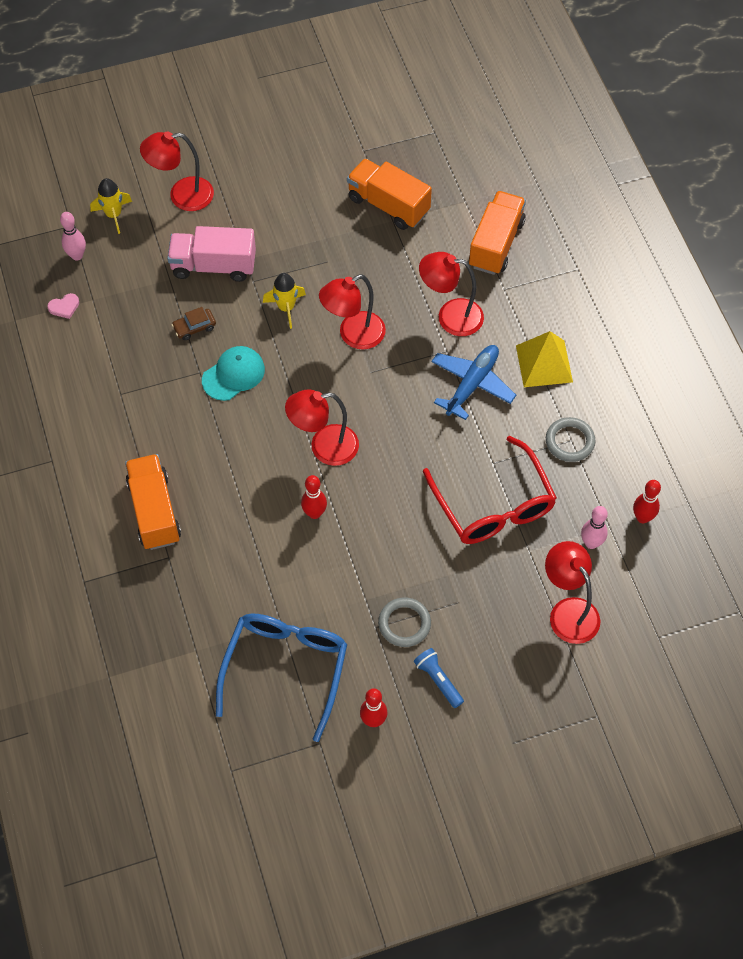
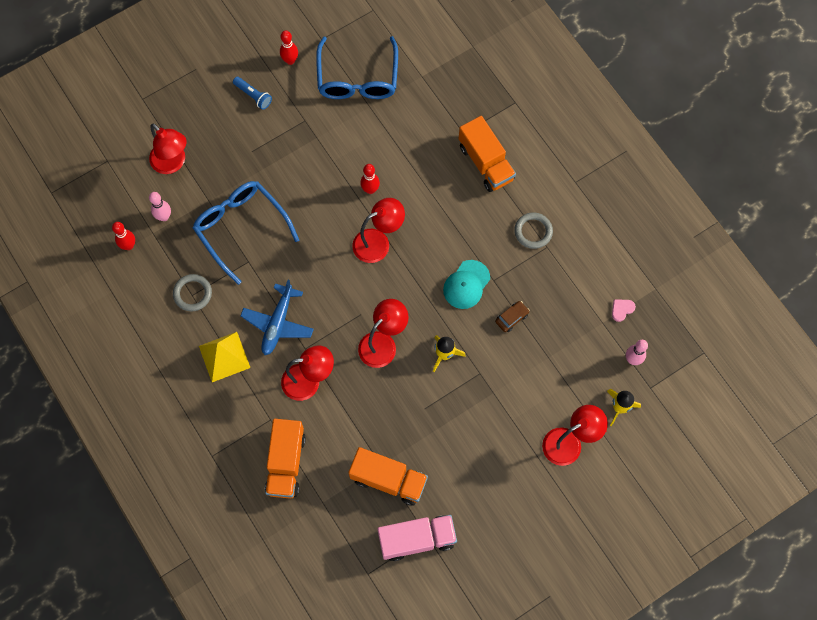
camera: 165 degrees right, 10 degrees up
pink truck [167,226,256,282] -> pink truck moved to [377,515,457,561]
grey ring [378,597,431,647] -> grey ring moved to [514,212,553,249]
red glasses [423,436,557,544] -> blue glasses [193,181,299,285]

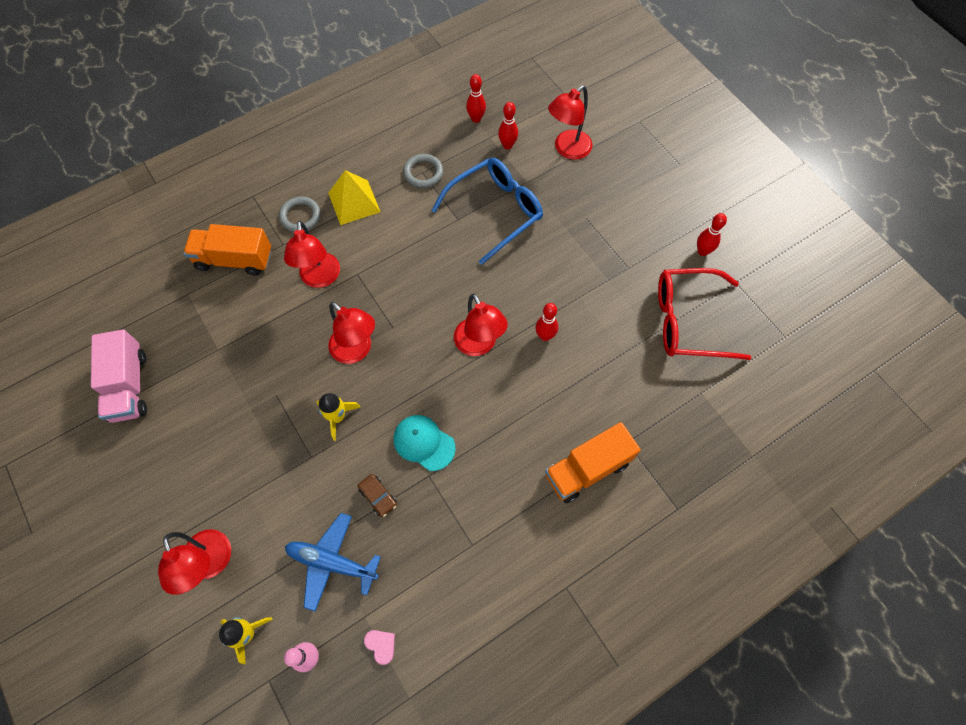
camera: 90 degrees right, 5 degrees down
pink bowling pin [149,192,171,221] -> red bowling pin [498,102,518,149]
blue flashlight [233,77,272,109] -> none
blue plane [240,280,314,355] -> blue plane moved to [285,513,381,612]
blue glasses [316,36,398,99] -> red glasses [658,268,751,360]
orange truck [348,447,428,506] -> none
grey ring [514,212,553,249] -> grey ring moved to [279,196,321,232]

